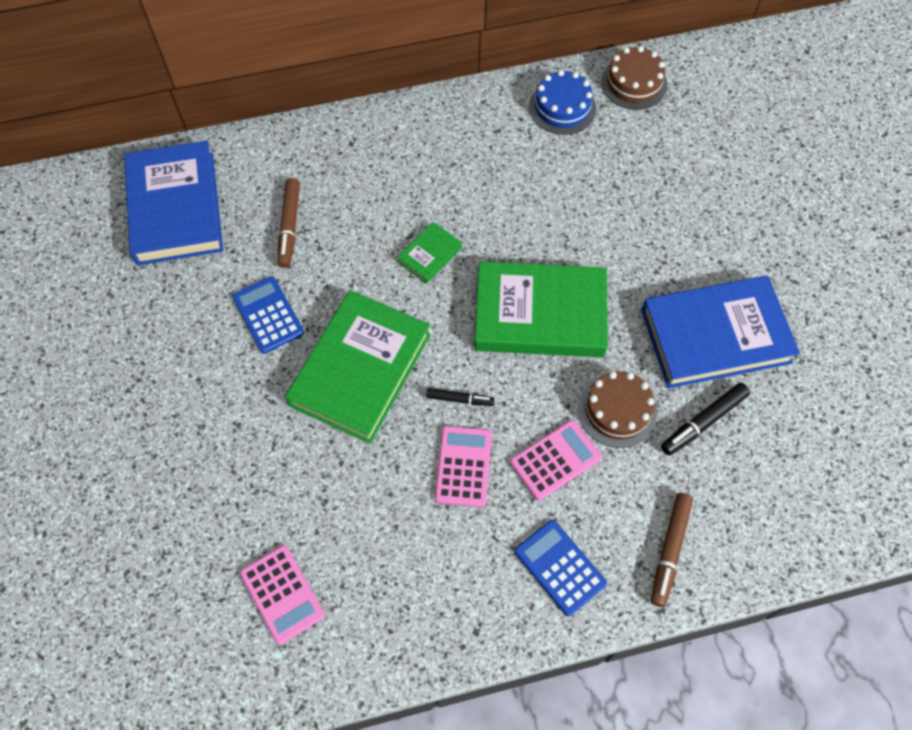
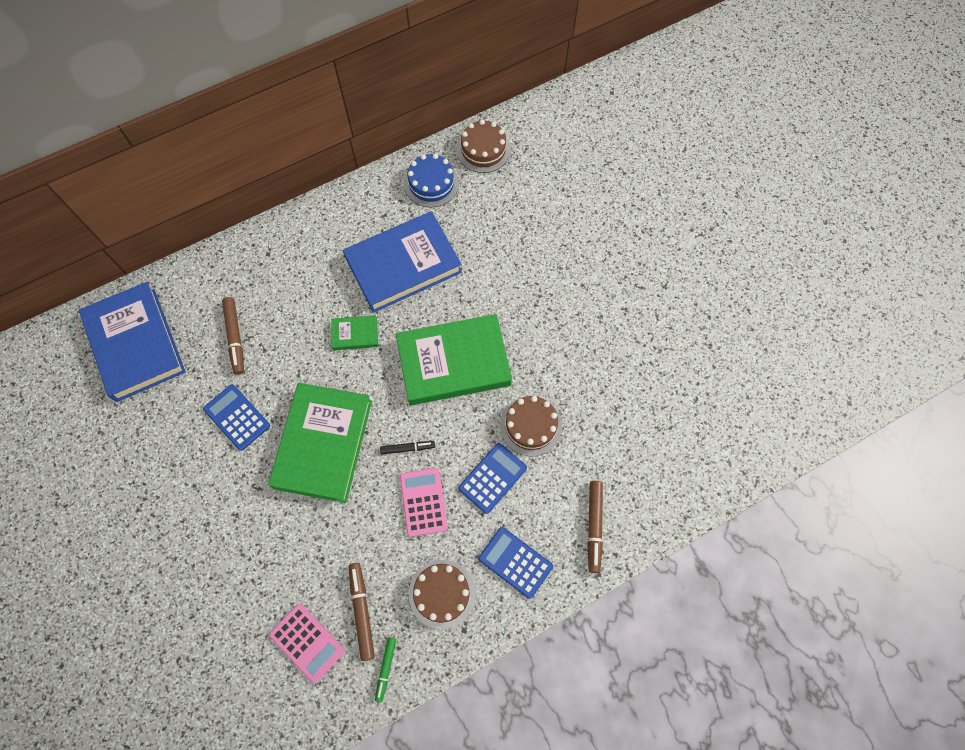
camera: 15 degrees left, 5 degrees up
green book [397,222,462,284] -> green book turned 60 degrees clockwise [331,315,378,350]
pink calculator [510,420,602,500] -> blue calculator [458,443,527,514]
blue book [641,276,800,389] -> blue book moved to [343,211,462,313]
black marker [661,383,750,456] -> none
none -> brown marker [349,563,375,661]
none -> green marker [375,637,396,702]
none -> brown cake [409,560,476,630]

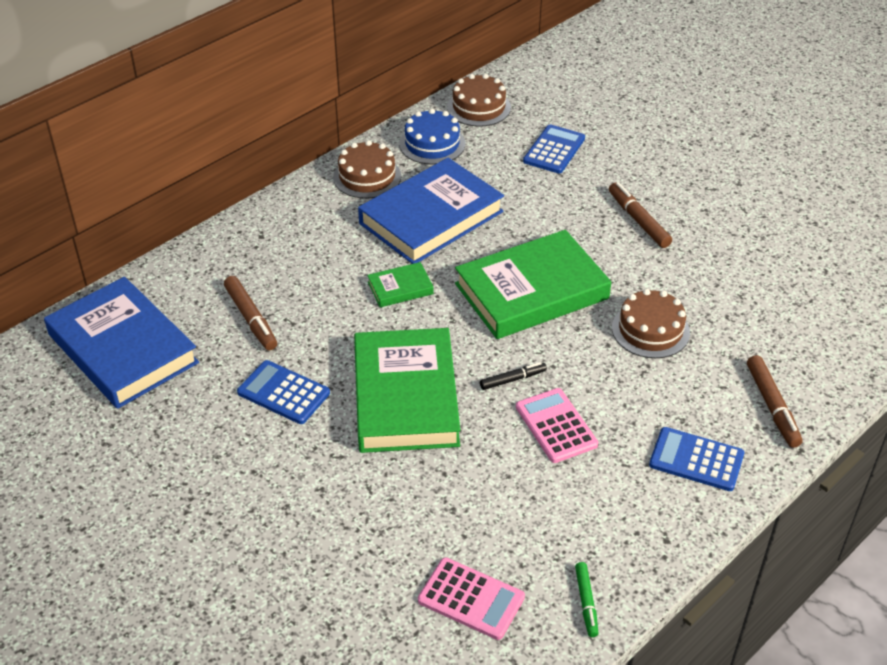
camera: 15 degrees left, 25 degrees down
brown marker [349,563,375,661] -> brown marker moved to [609,182,672,248]
brown cake [409,560,476,630] -> brown cake moved to [333,140,401,199]
blue calculator [458,443,527,514] -> blue calculator moved to [523,125,585,173]

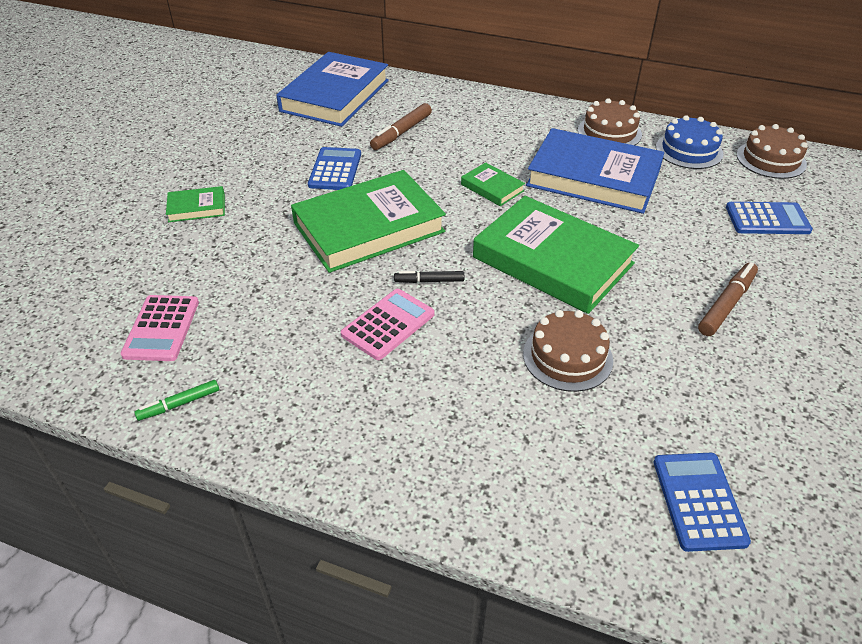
camera: 65 degrees right, 0 degrees up
black marker [480,362,547,390] -> black marker turned 135 degrees clockwise [394,271,464,283]
blue calculator [649,427,744,491] -> blue calculator moved to [654,453,751,552]
brown marker [747,355,802,448] -> none
none -> green book [166,186,225,222]

